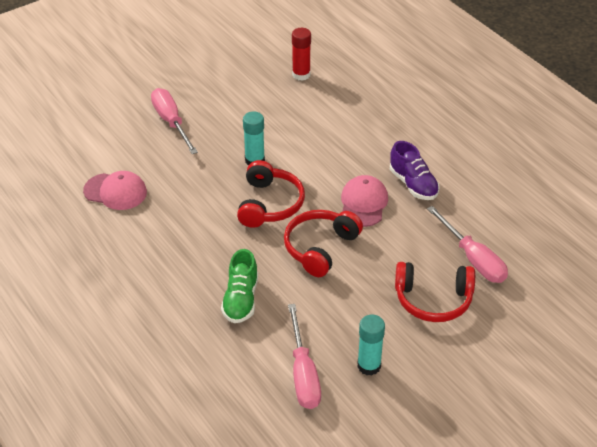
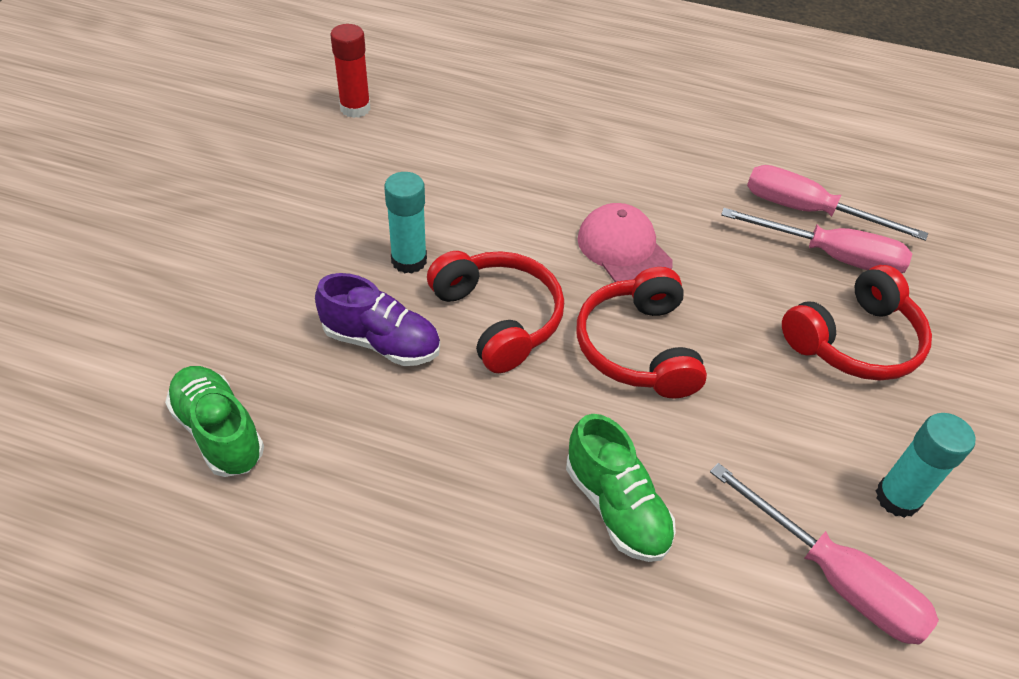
camera: 40 degrees left, 5 degrees up
pink cap [83,171,147,210] -> green shoe [165,366,264,477]
pink screwdriver [151,88,198,154] -> pink screwdriver moved to [747,165,928,241]
purple shoe [390,141,439,200] -> purple shoe moved to [315,273,440,366]

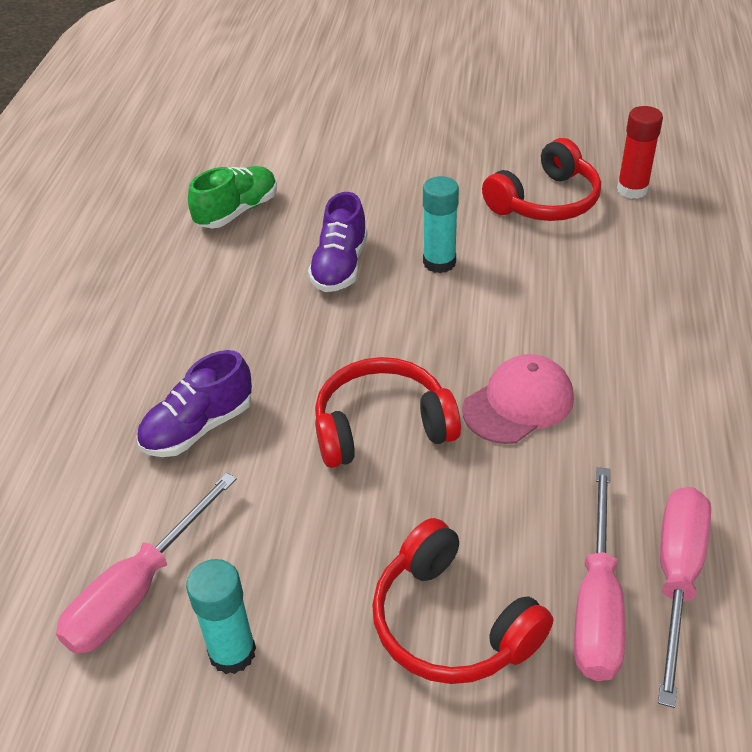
camera: 85 degrees right, 5 degrees down
red headphones [427,251,564,373] -> red headphones moved to [482,138,601,221]
green shoe [566,414,676,562] -> purple shoe [137,350,252,457]

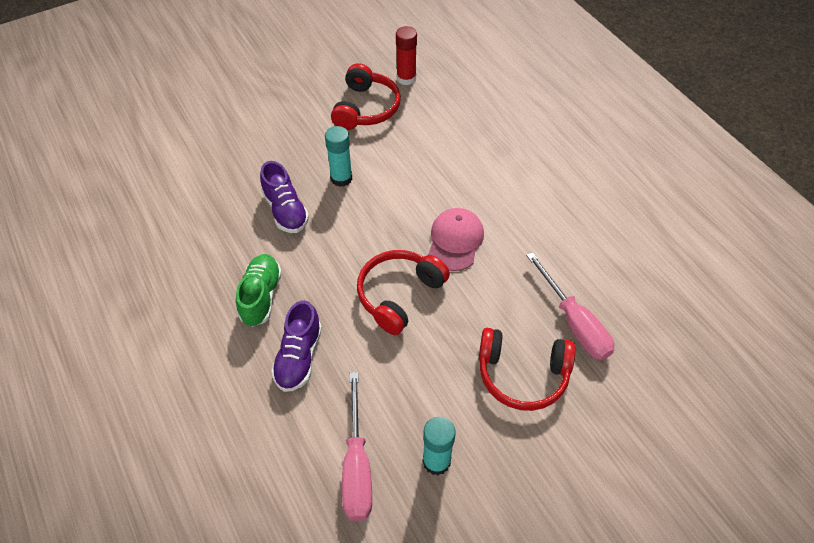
camera: 40 degrees left, 10 degrees up
green shoe [188,166,277,228] -> green shoe moved to [236,254,282,327]
pink screwdriver [658,487,711,708] -> none

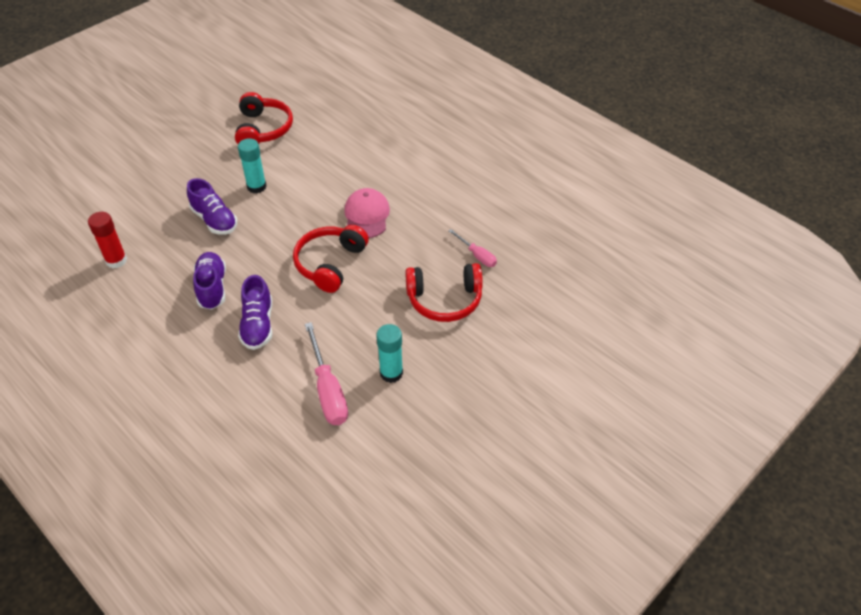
camera: 15 degrees left, 5 degrees down
green shoe [236,254,282,327] -> purple shoe [193,252,226,310]
red glue stick [396,26,417,85] -> red glue stick moved to [88,212,127,268]
pink screwdriver [526,252,614,360] -> pink screwdriver [449,229,497,267], size x0.57

